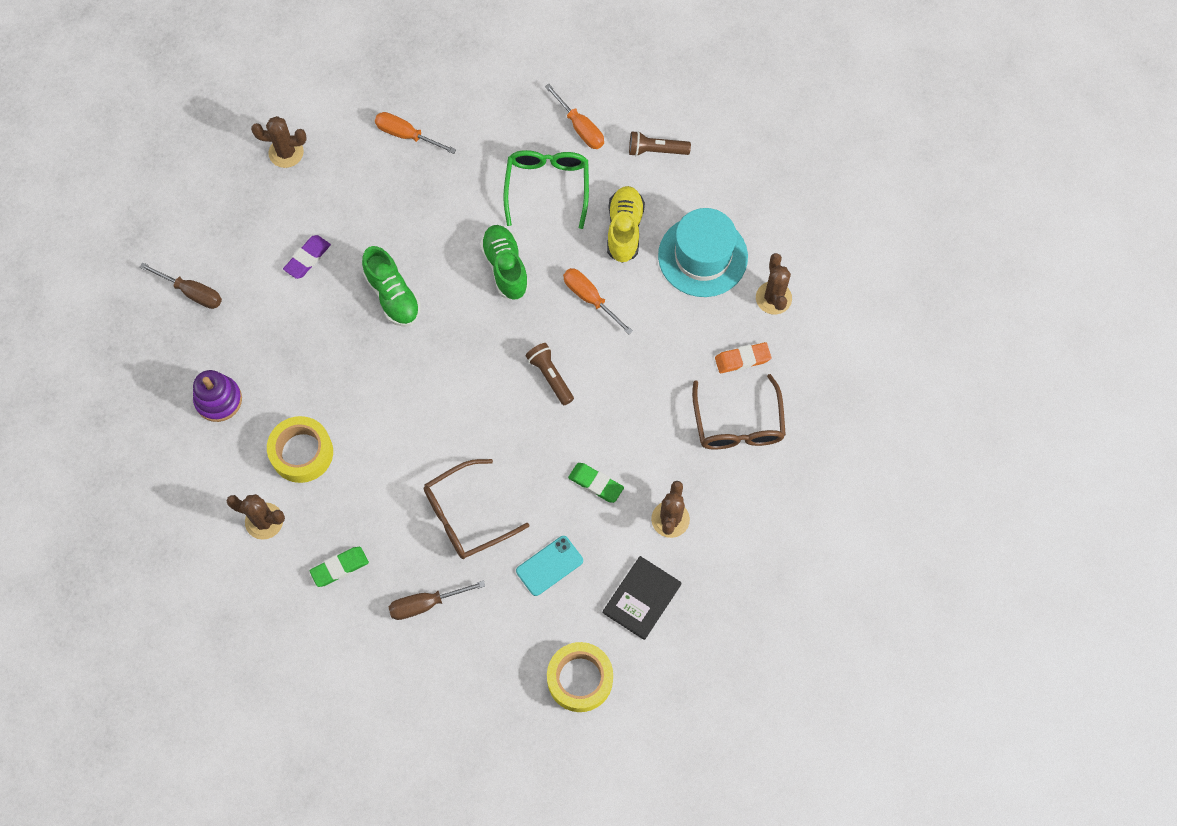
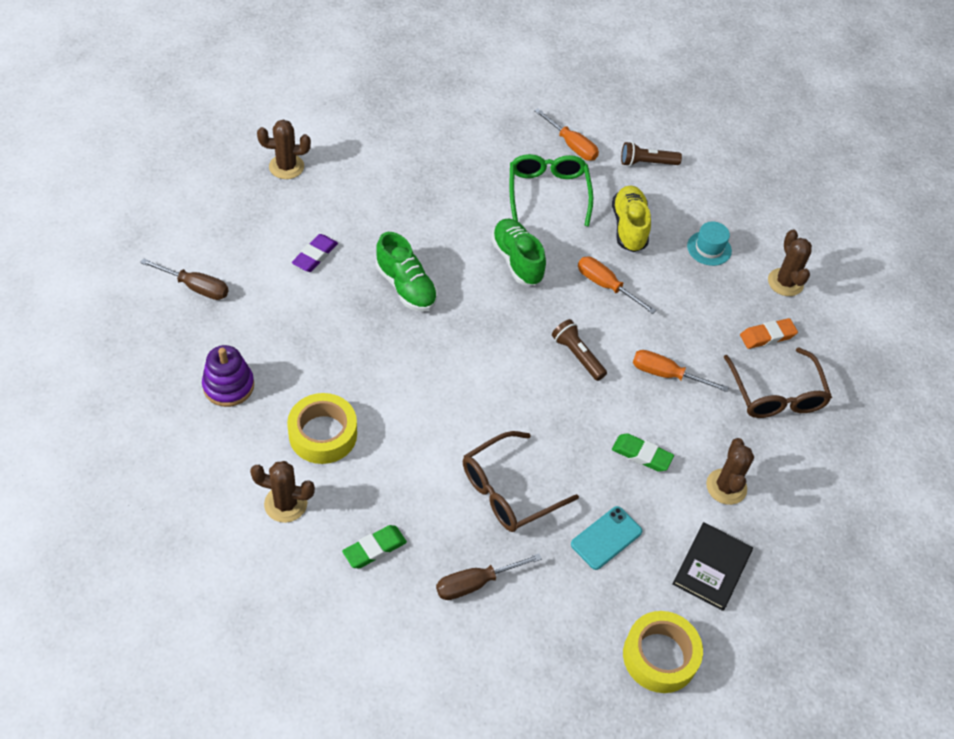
camera: 10 degrees left, 15 degrees down
orange screwdriver [375,112,456,154] -> orange screwdriver moved to [633,350,729,392]
turquoise hat [658,208,748,297] -> turquoise hat [687,221,732,266], size x0.50

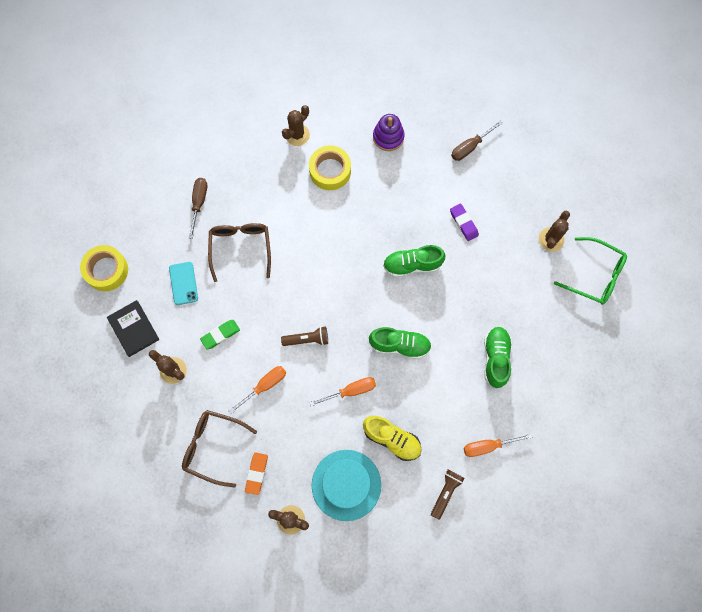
camera: 125 degrees right, 20 degrees up
green eraser [342,525,407,568] -> none
green glasses [509,154,593,226] -> green glasses moved to [554,237,627,305]
turquoise hat [687,221,732,266] -> turquoise hat [312,450,381,521], size x1.98
none -> green shoe [484,326,512,388]

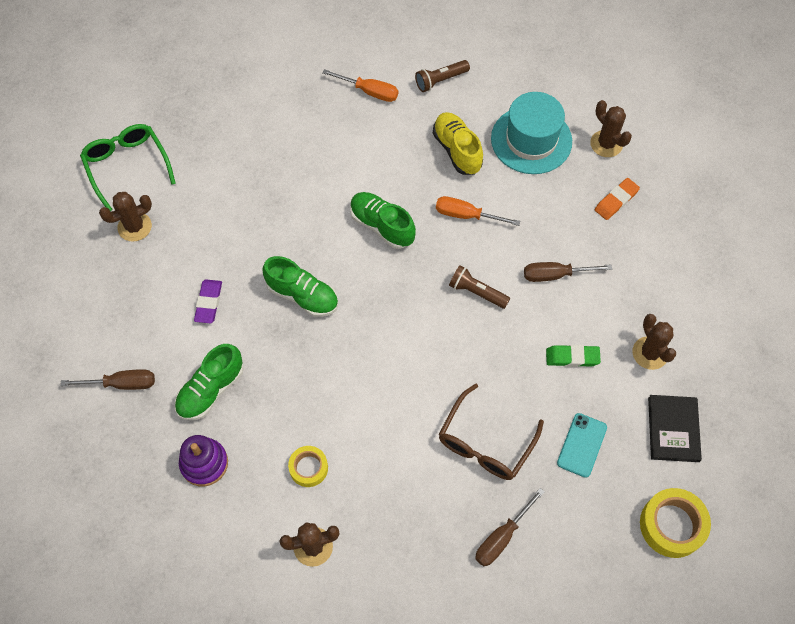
camera: 145 degrees left, 10 degrees down
brown glasses [182,410,257,488] -> none
orange screwdriver [228,366,286,414] -> brown screwdriver [524,262,612,282]
yellow tape [309,146,351,190] -> yellow tape [288,446,328,487], size x0.61
green shoe [484,326,512,388] -> green shoe moved to [175,344,243,420]

